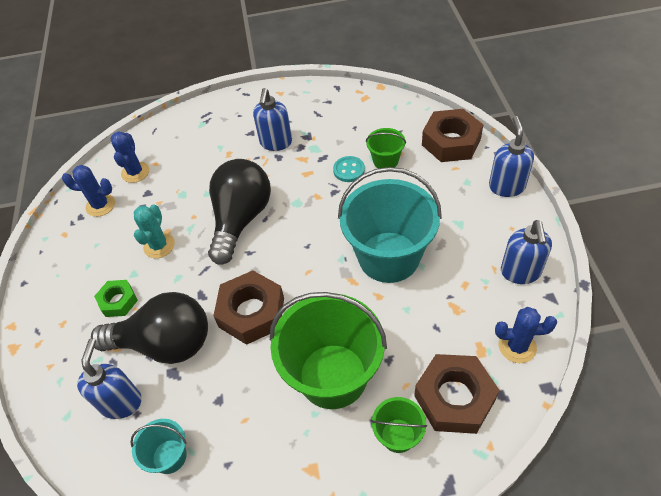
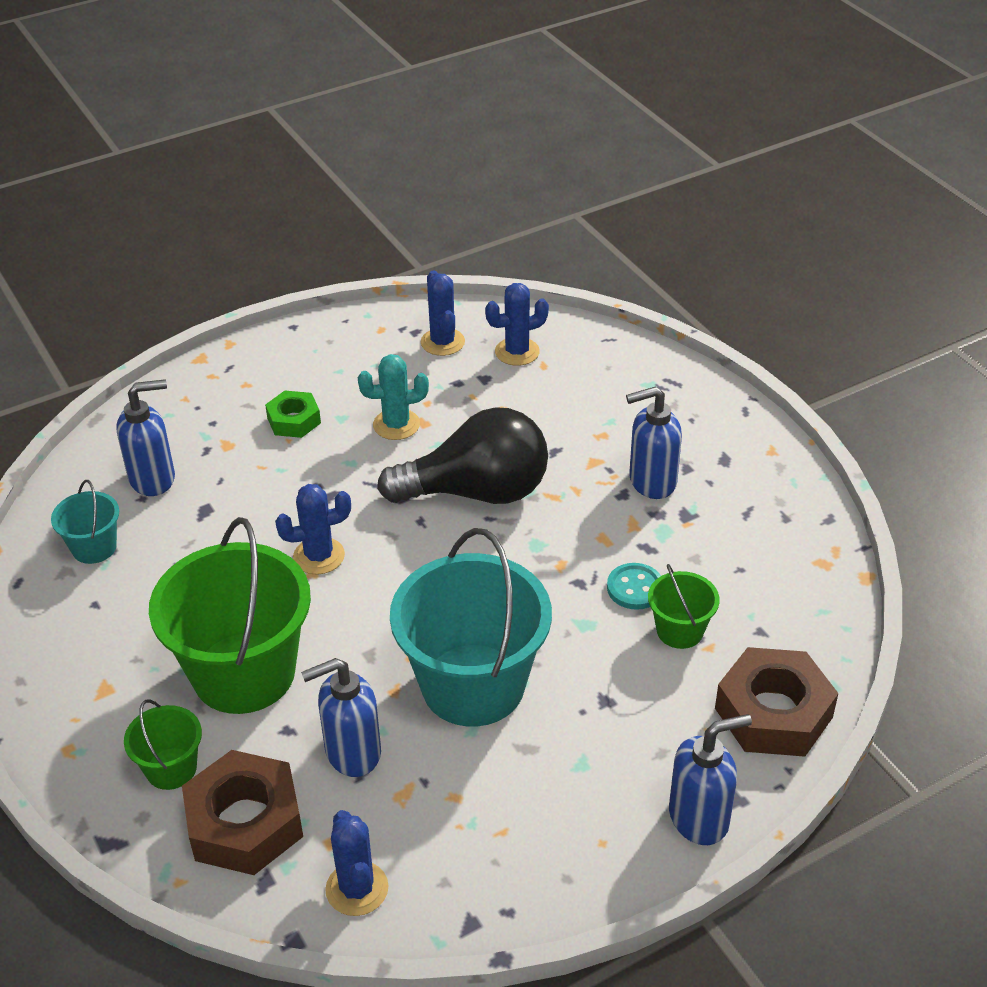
camera: 65 degrees right, 10 degrees down
black light bulb [91,292,208,364] -> none
brown nut [213,270,284,345] -> blue cactus [275,484,351,575]
blue soap dispenser [501,220,552,284] -> blue soap dispenser moved to [301,658,381,777]

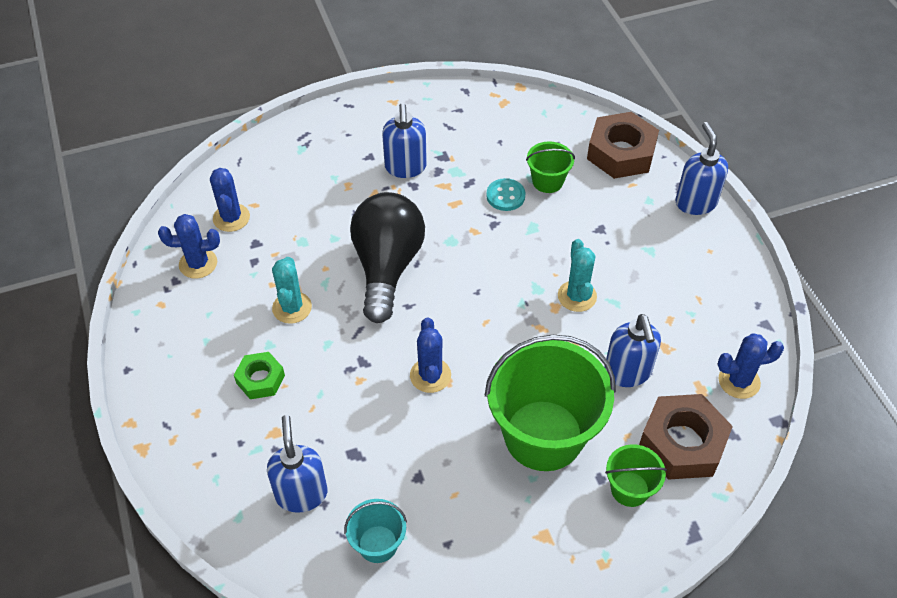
camera: 80 degrees left, 10 degrees up
turquoise bucket [390,528,552,727] -> turquoise cactus [558,239,597,312]

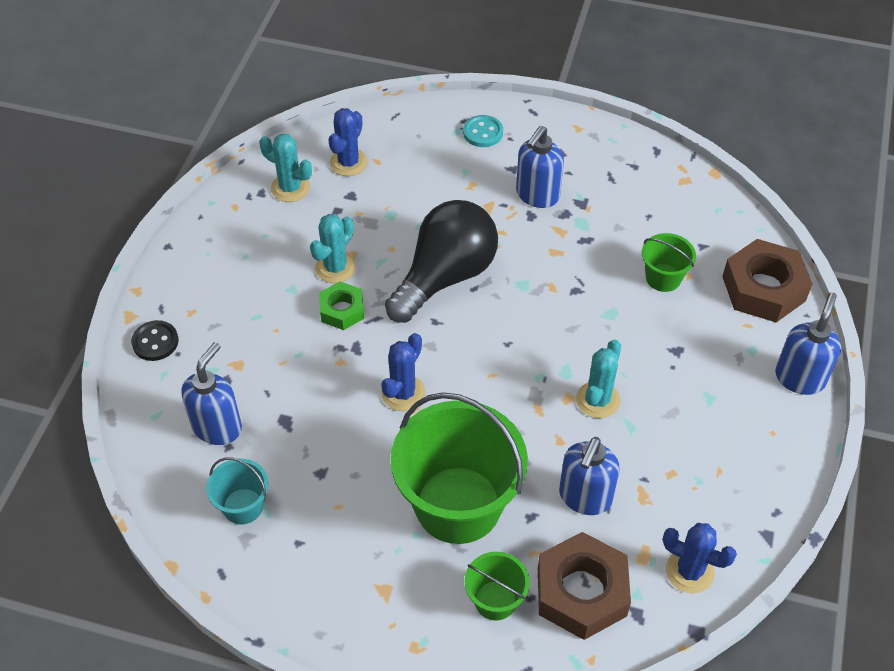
camera: 35 degrees right, 0 degrees up
blue cactus [158,214,220,279] -> turquoise cactus [259,134,312,202]
green nut [234,352,285,399] -> green nut moved to [319,282,364,330]
turquoise button [486,178,525,211] -> turquoise button moved to [463,115,503,147]
none -> black button [131,320,179,361]

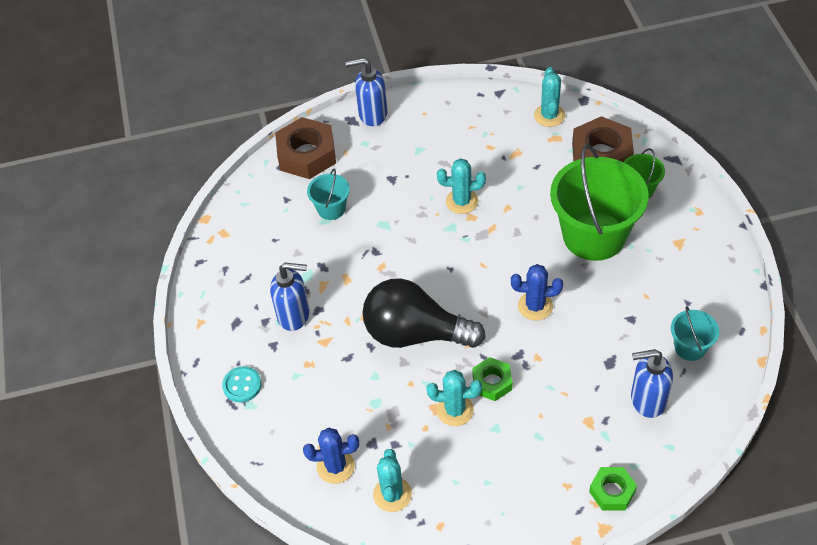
camera: 115 degrees left, 0 degrees up
black button [131,320,179,361] -> green nut [589,467,637,510]
blue soap dispenser [559,437,620,515] -> none
green bucket [642,233,696,292] -> turquoise bucket [307,168,350,220]
blue cactus [663,523,737,593] -> turquoise cactus [534,67,565,127]

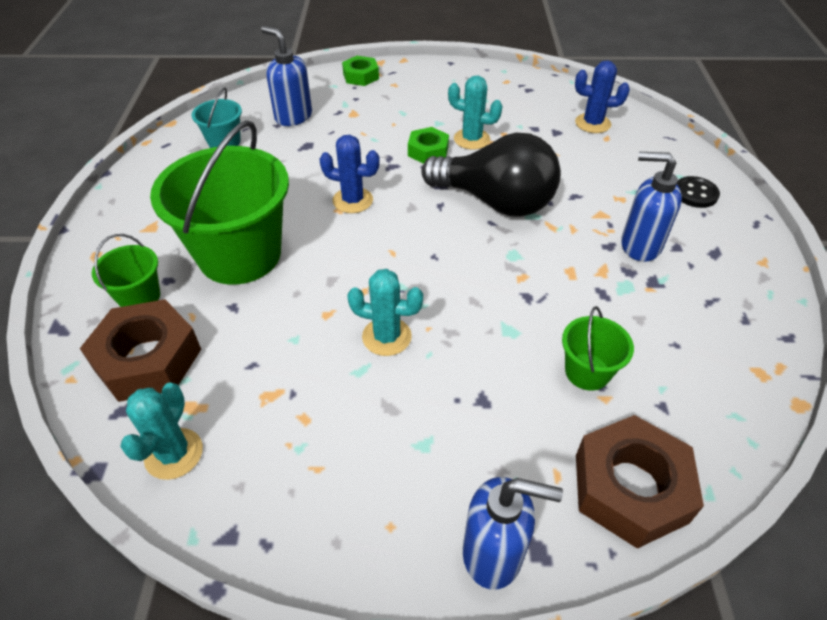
camera: 170 degrees left, 5 degrees down
turquoise button [222,366,262,402] -> black button [677,176,720,208]
turquoise bucket [307,168,350,220] -> green bucket [562,306,634,391]
turquoise cactus [373,449,412,512] -> none
blue soap dispenser [631,349,673,418] -> blue soap dispenser turned 150 degrees counterclockwise [261,26,312,126]

